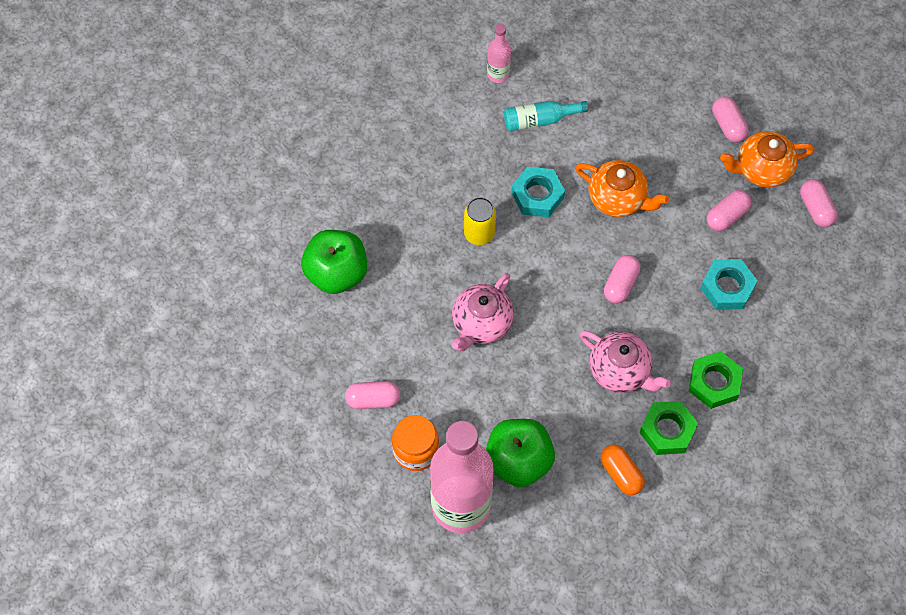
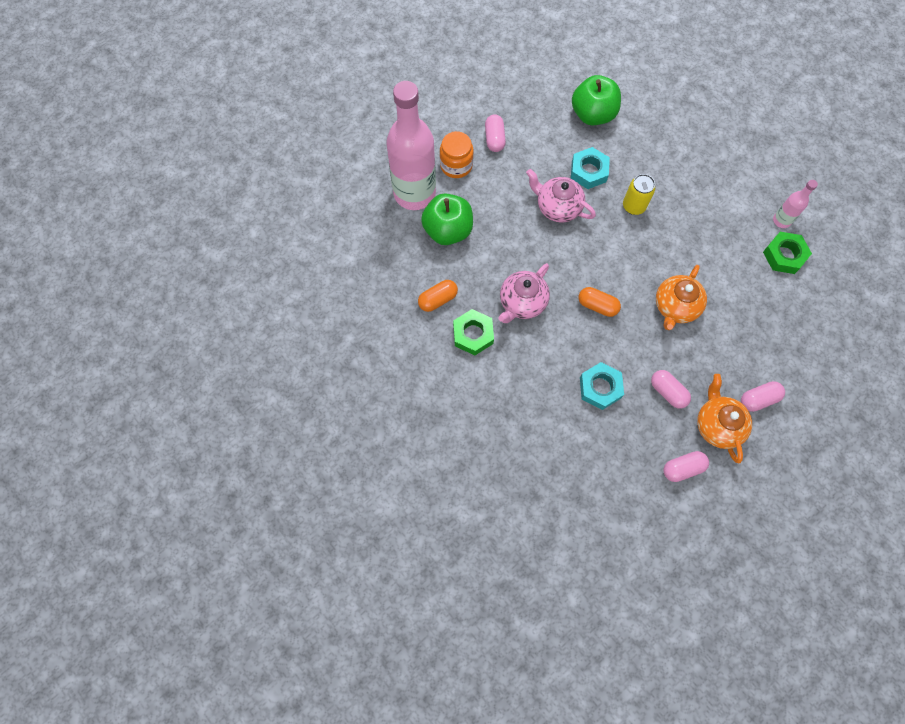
camera: 90 degrees right, 5 degrees up
turquoise bottle [504,101,588,131] -> none
turquoise nut [511,167,565,217] -> turquoise nut moved to [571,147,610,189]
pink capsule [604,255,640,304] -> orange capsule [578,287,621,317]
green nut [689,351,743,409] -> green nut moved to [763,232,812,274]

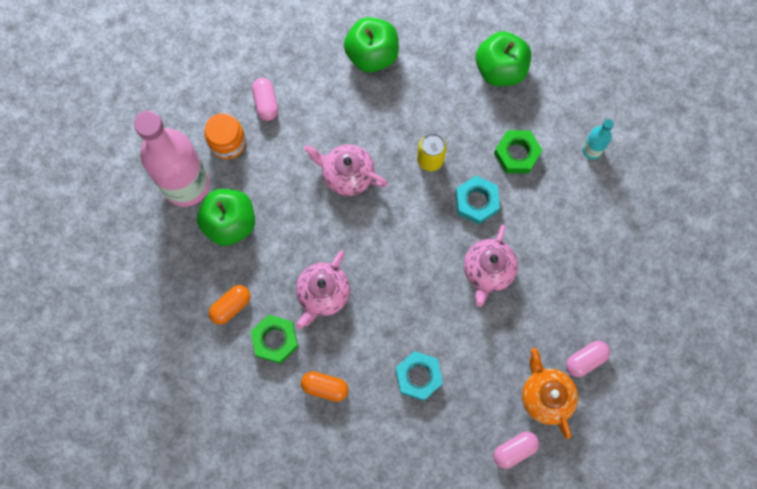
camera: 10 degrees left, 5 degrees up
turquoise nut [571,147,610,189] -> turquoise nut moved to [456,175,500,224]
orange capsule [578,287,621,317] -> orange capsule moved to [301,371,349,402]
pink capsule [651,370,691,409] -> none
orange teapot [656,265,707,330] -> pink teapot [464,225,518,307]
green nut [763,232,812,274] -> green nut moved to [494,130,542,174]
pink bottle [773,180,818,228] -> turquoise bottle [582,119,614,160]
none -> green apple [476,31,531,86]

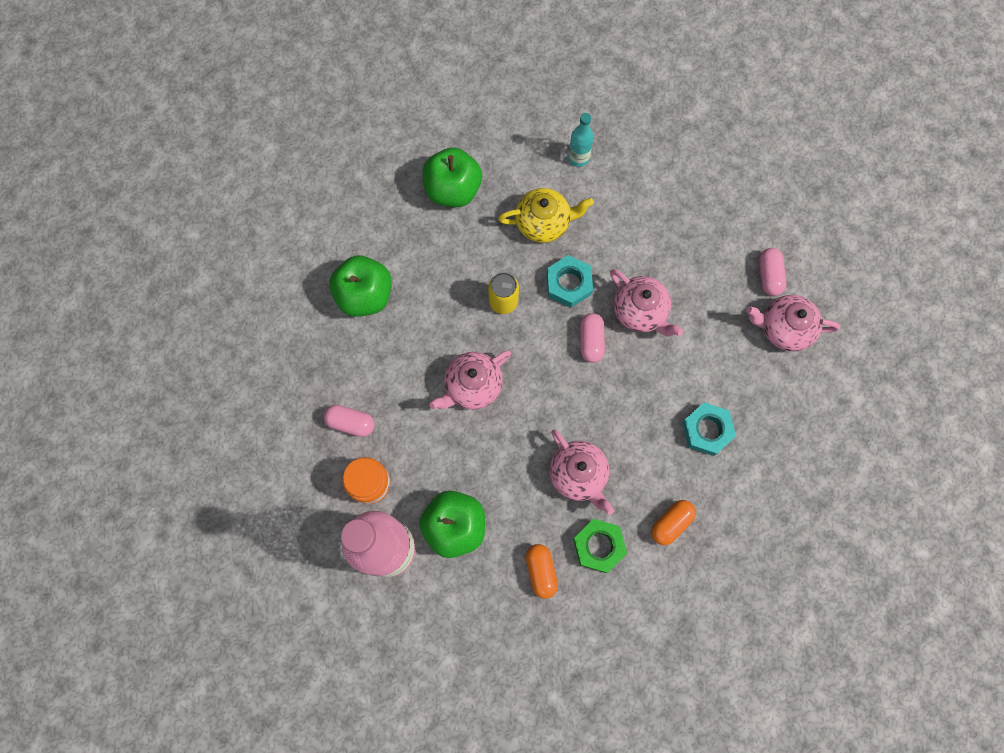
camera: 60 degrees left, 0 degrees up
pink capsule [493,431,539,469] -> pink capsule moved to [580,313,605,363]
green nut [494,130,542,174] -> yellow teapot [498,188,594,243]
orange teapot [522,348,578,439] -> pink teapot [746,295,840,351]

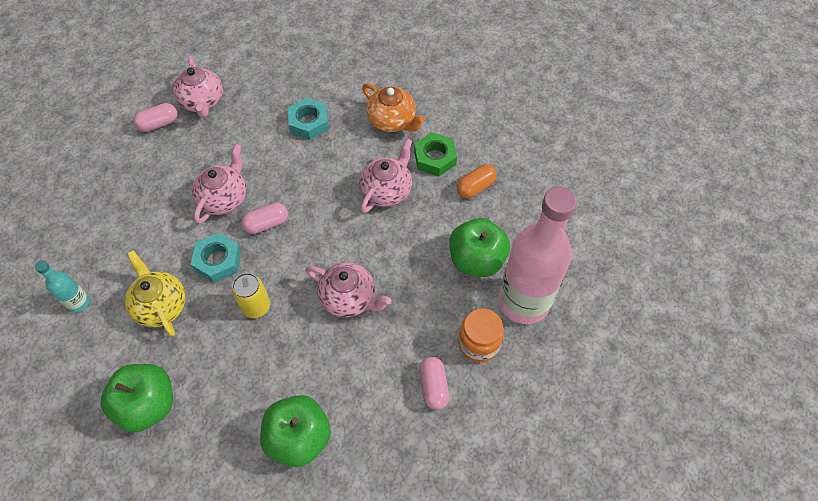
camera: 115 degrees left, 15 degrees down
orange capsule [651,500,696,545] -> orange teapot [362,83,425,132]

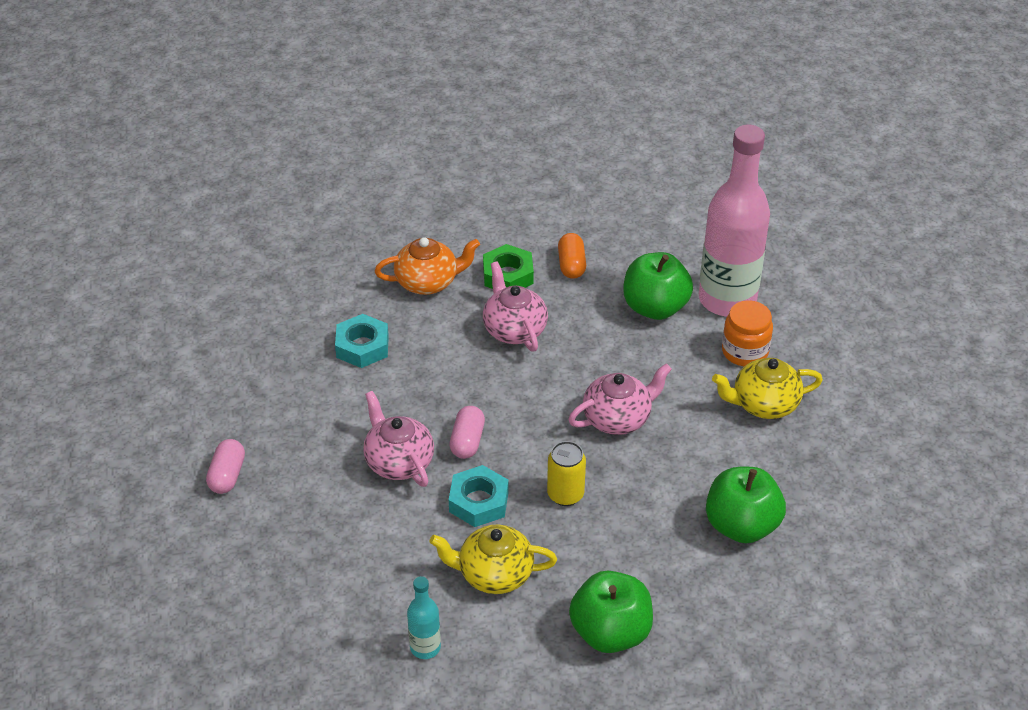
camera: 55 degrees left, 15 degrees down
pink teapot [173,58,223,118] -> none
pink capsule [419,357,449,410] -> yellow teapot [712,358,823,419]

